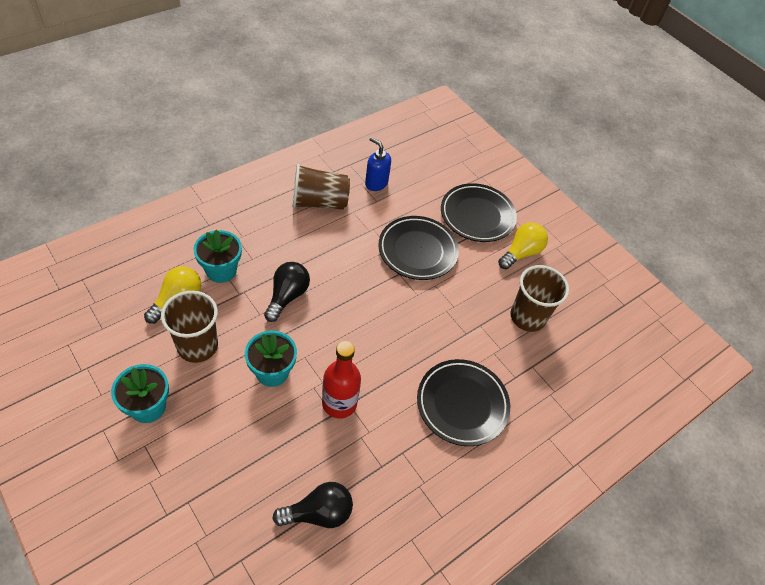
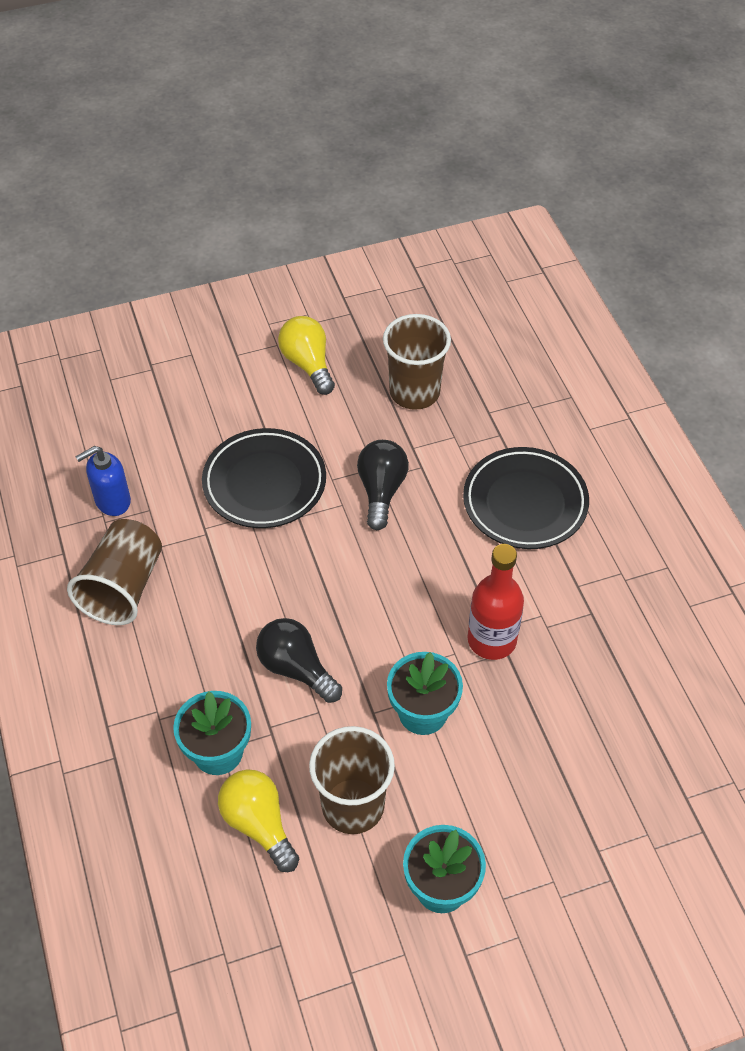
camera: 65 degrees left, 0 degrees up
black light bulb [273,482,353,528] -> black light bulb moved to [357,440,409,530]
black plate [441,183,517,242] -> none

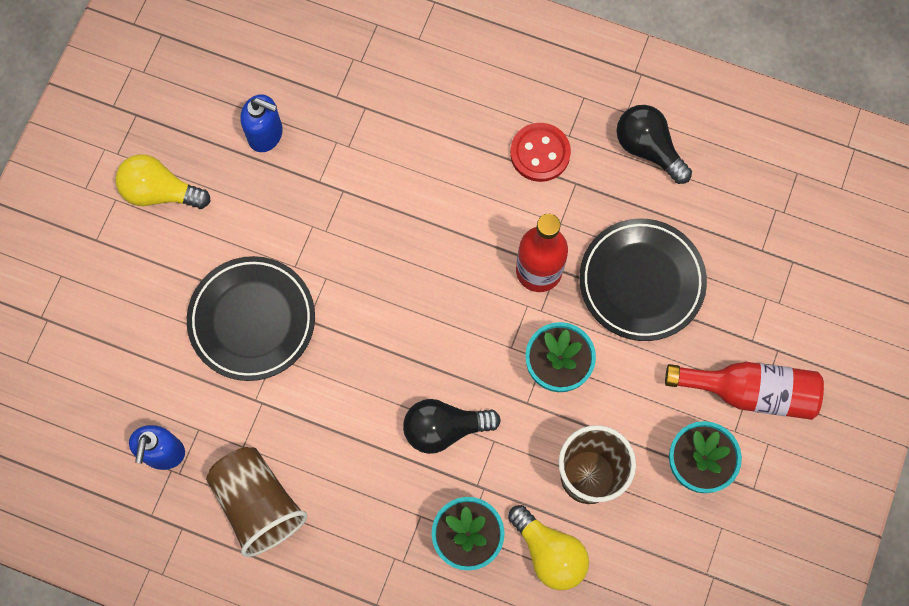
camera: 50 degrees left, 20 degrees up
yellow light bulb [218,769,299,872] -> yellow light bulb turned 135 degrees counterclockwise [508,505,589,590]
black light bulb [357,440,409,530] -> black light bulb moved to [616,105,692,184]
brown cup [383,314,451,410] -> blue soap dispenser [240,94,283,152]
black plate [463,447,589,549] -> black plate moved to [579,218,707,341]
none -> red button [510,123,571,182]
none -> red bottle [665,362,824,420]

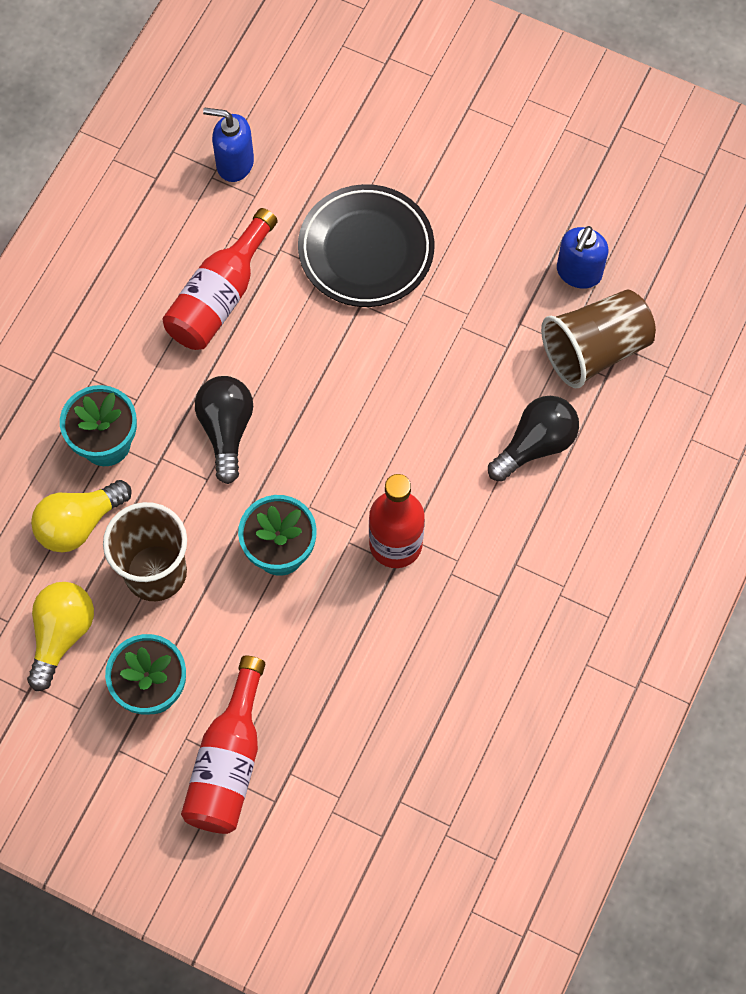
camera: 95 degrees right, 5 degrees down
yellow light bulb [115,154,211,209] -> yellow light bulb moved to [27,582,94,691]
brown cup [206,447,307,557] -> brown cup moved to [541,289,656,389]
red button [510,123,571,182] -> none
black plate [579,218,707,341] -> none
black light bulb [616,105,692,184] -> black light bulb moved to [488,396,579,482]
none -> red bottle [162,208,278,350]

